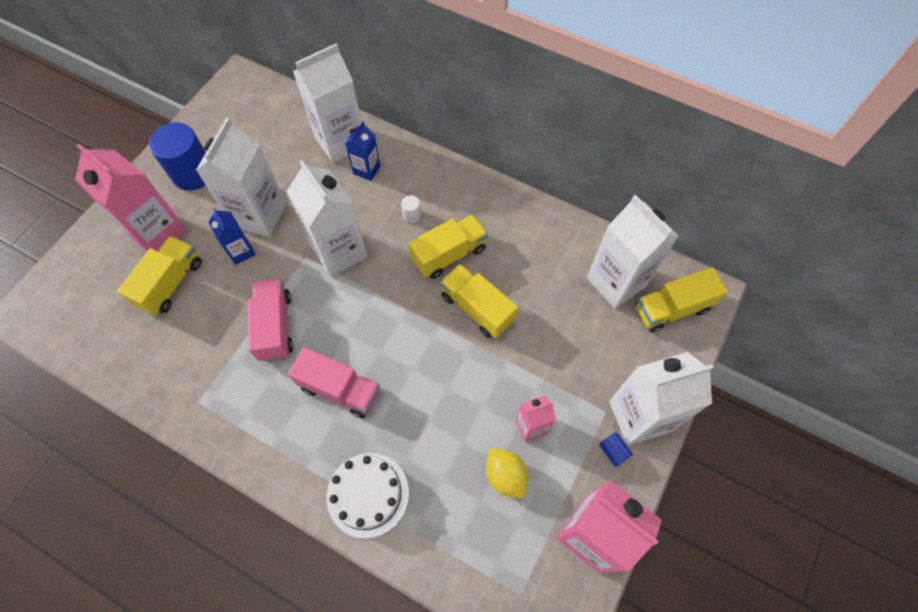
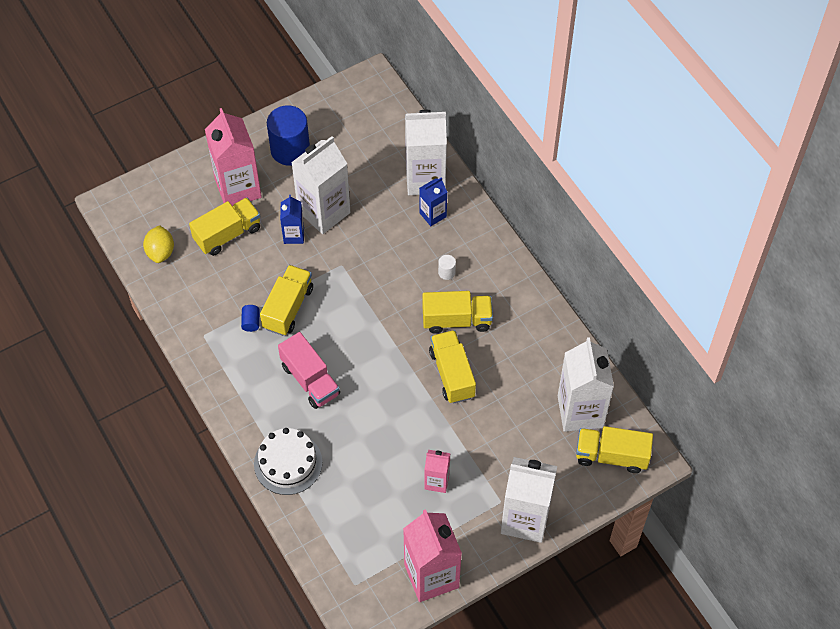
camera: 30 degrees right, 5 degrees down
pink truck [248,279,293,361] -> yellow truck [260,265,313,336]
white carton [287,160,368,277] -> none
yellow lemon [486,448,528,498] -> yellow lemon moved to [143,225,174,263]
blue cylinder [599,432,633,467] -> blue cylinder moved to [241,305,259,332]

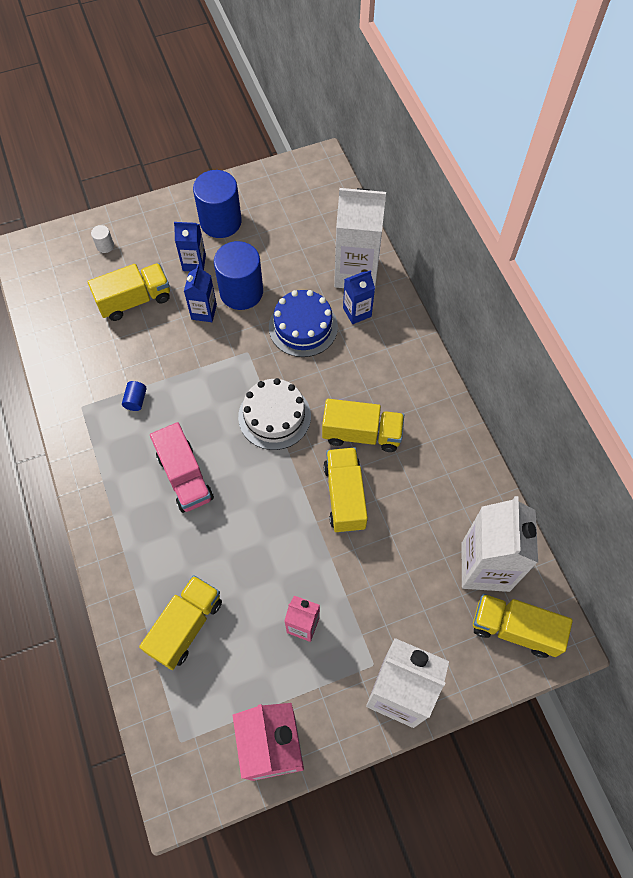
camera: 10 degrees right, 5 degrees up
yellow lemon [143,225,174,263] -> none
pink carton [205,108,262,206] -> none
white cake [254,428,322,495] -> white cake moved to [238,378,311,450]
yellow truck [260,265,313,336] -> yellow truck moved to [139,575,222,670]
white carton [291,136,350,234] -> blue cylinder [214,241,263,310]
white cylinder [438,255,456,280] -> white cylinder moved to [91,225,114,253]
none -> blue carton [174,222,206,271]
none -> blue cake [269,290,338,357]

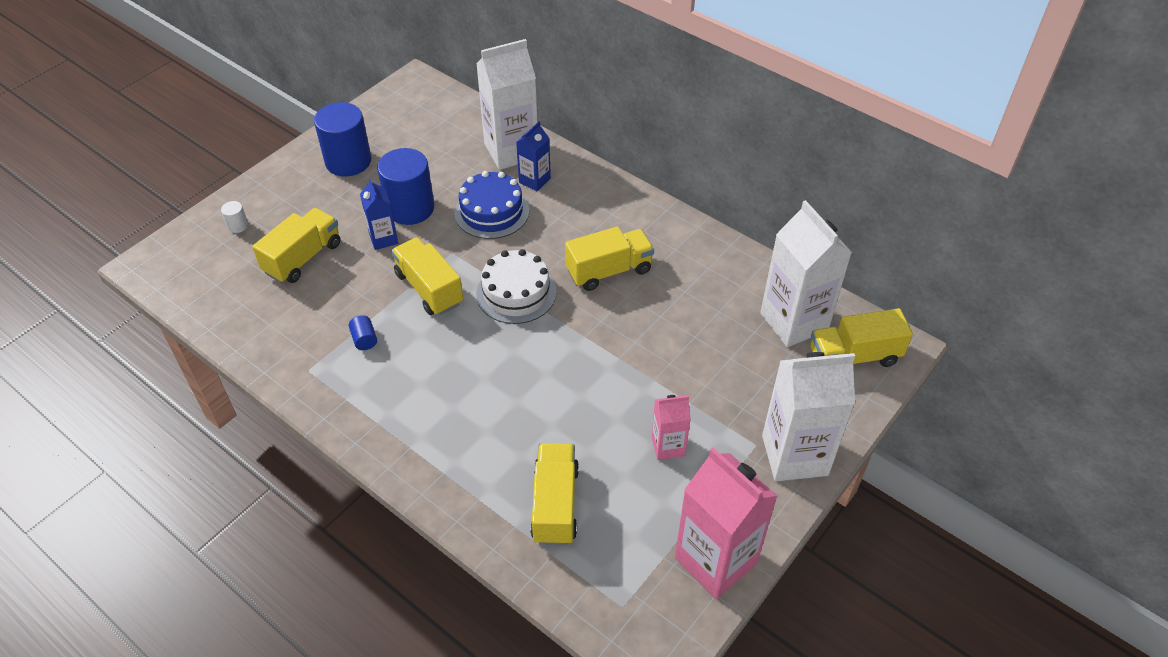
camera: 30 degrees left, 15 degrees down
pink truck [150,422,214,513] -> none
blue carton [174,222,206,271] -> none
yellow truck [323,447,368,533] -> yellow truck moved to [391,237,463,315]

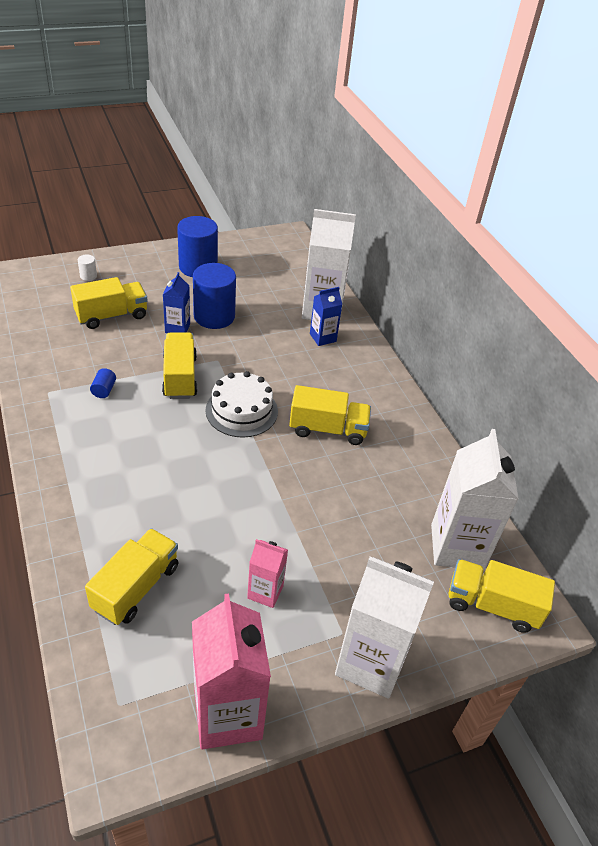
camera: 25 degrees right, 5 degrees down
blue cake [454,171,529,239] -> none

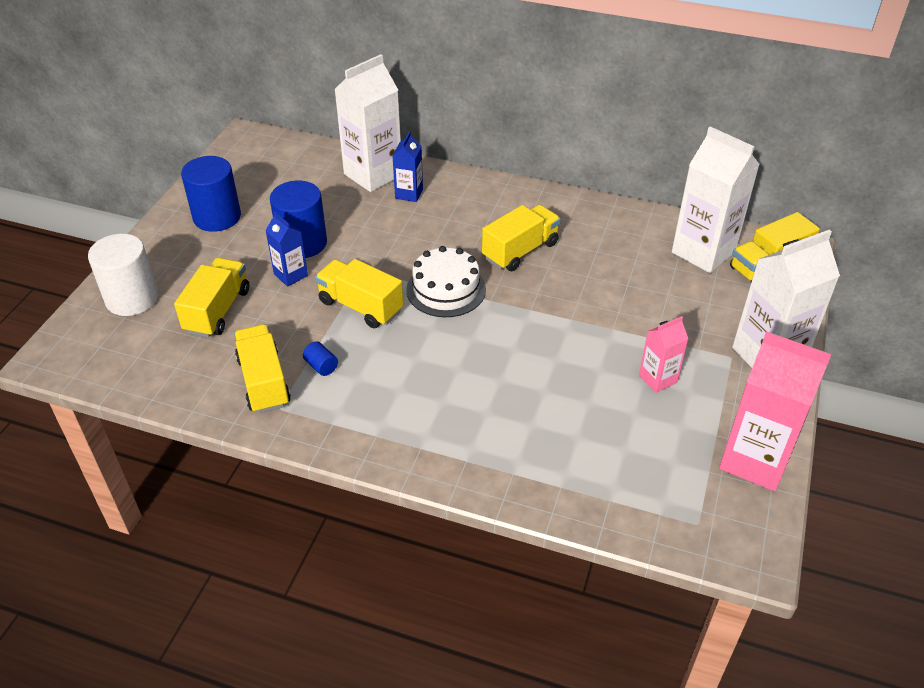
camera: 45 degrees left, 0 degrees up
white cylinder [78,255,97,281] -> white cylinder [88,234,158,316], size x2.39
yellow truck [85,528,178,625] -> yellow truck moved to [234,324,291,413]

